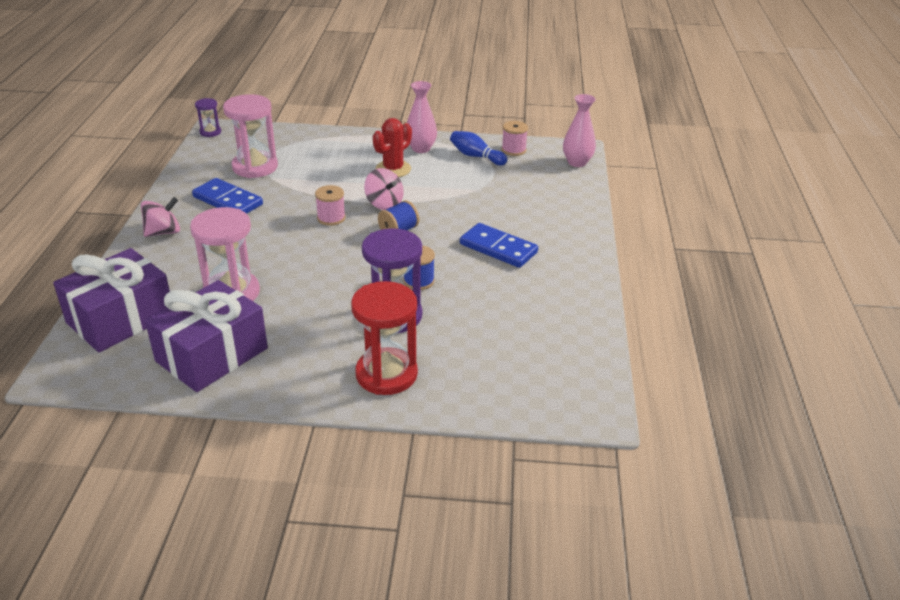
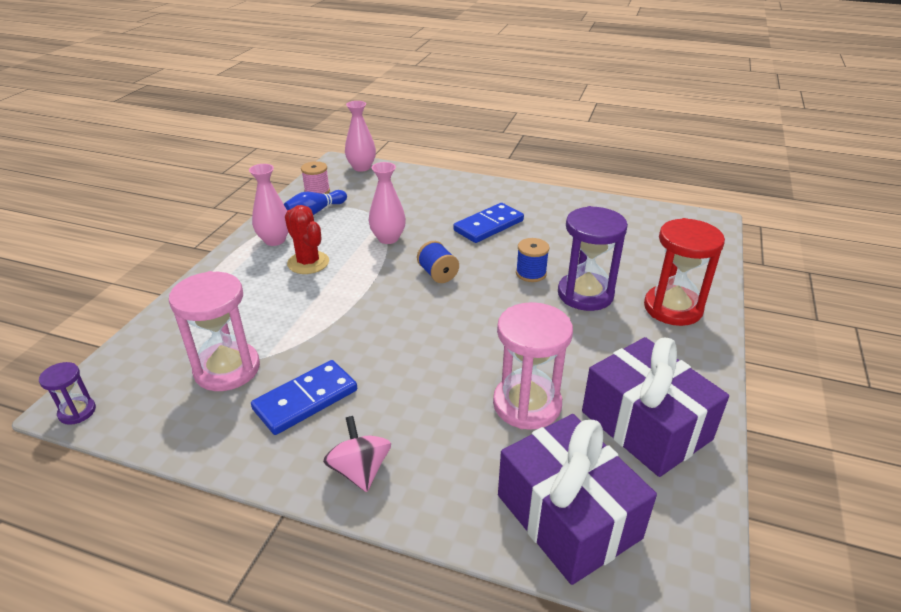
camera: 75 degrees left, 0 degrees up
pink spool [315,185,346,226] -> none
pink spinning top [364,168,404,210] -> none
none -> pink vase [369,162,406,244]

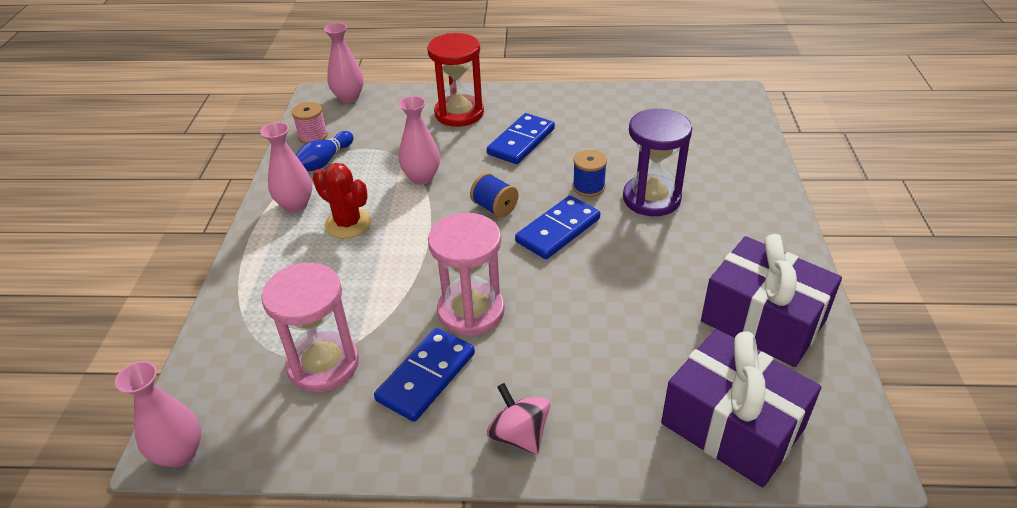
camera: 15 degrees left, 5 degrees up
purple hourglass [39,362,96,425] -> pink vase [115,361,201,468]
pink hourglass [493,302,573,430] -> pink hourglass moved to [428,213,505,336]
red hourglass [644,218,725,326] -> red hourglass moved to [427,33,484,127]
none -> blue domino [515,196,600,259]

